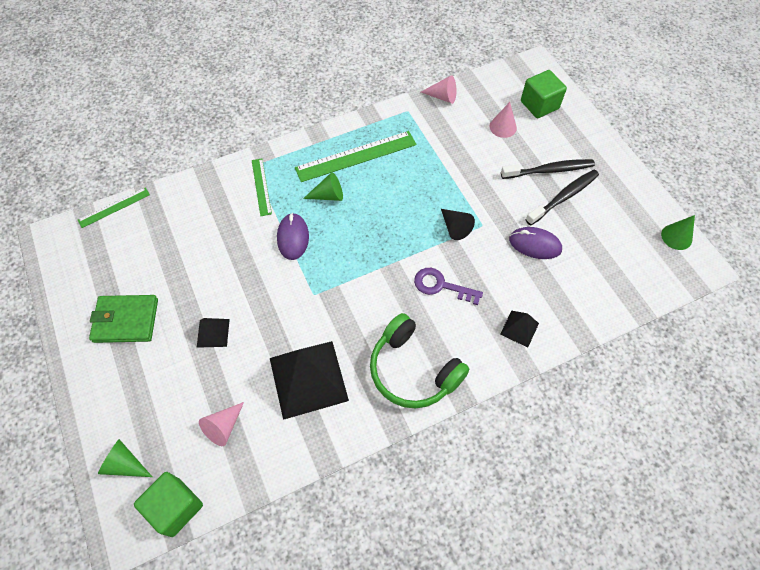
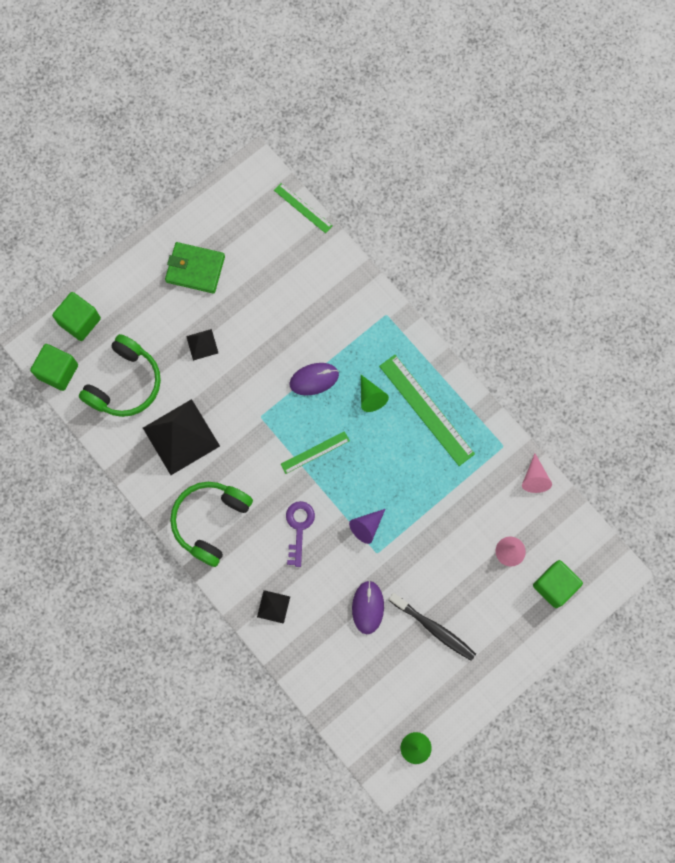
camera: 75 degrees right, 15 degrees up
green wallet [89,295,158,343] -> green wallet turned 60 degrees counterclockwise [165,242,225,294]
green cone [98,439,152,477] -> green cube [52,292,101,341]
pink cone [199,402,244,446] -> green headphones [79,334,161,417]
green ruler [252,158,272,216] -> green ruler moved to [281,431,350,474]
black cone [441,209,475,240] -> purple cone [349,509,385,544]
black toothbrush [501,159,595,179] -> none

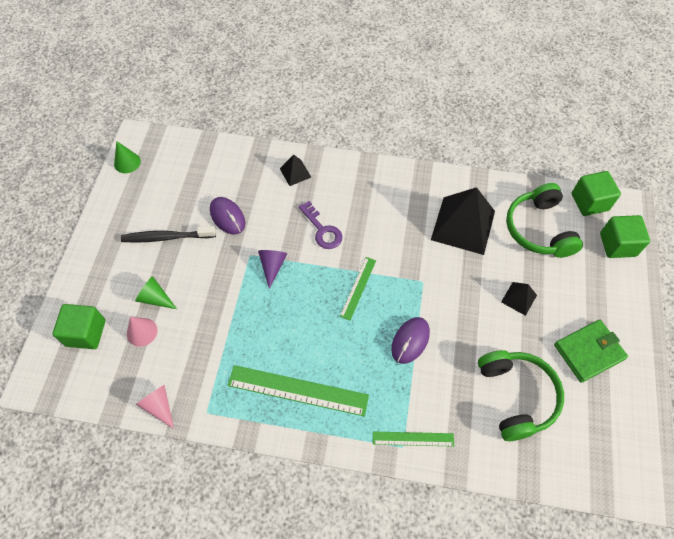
camera: 140 degrees right, 15 degrees down
green headphones [170,482,253,567] -> green headphones moved to [478,350,564,441]
green ruler [274,183,333,233] -> green ruler moved to [373,431,454,447]
green cone [361,375,389,412] -> green cone moved to [135,276,177,309]

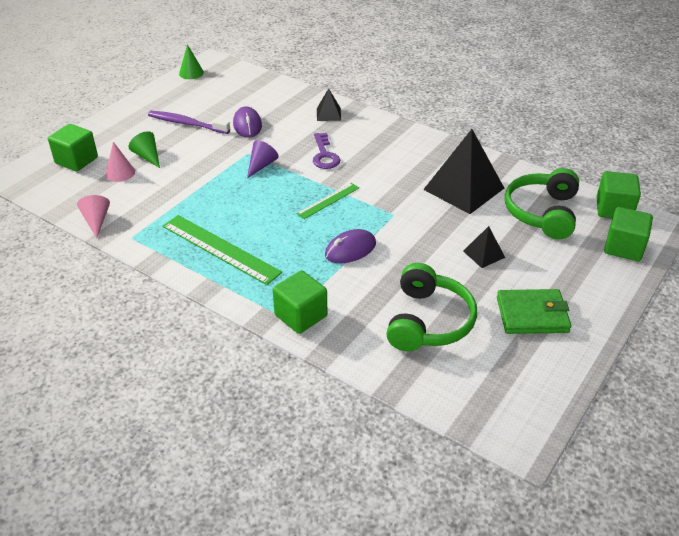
camera: 25 degrees right, 20 degrees down
black toothbrush [121,226,216,243] -> purple toothbrush [148,111,230,134]
green ruler [373,431,454,447] -> green cube [273,270,327,334]

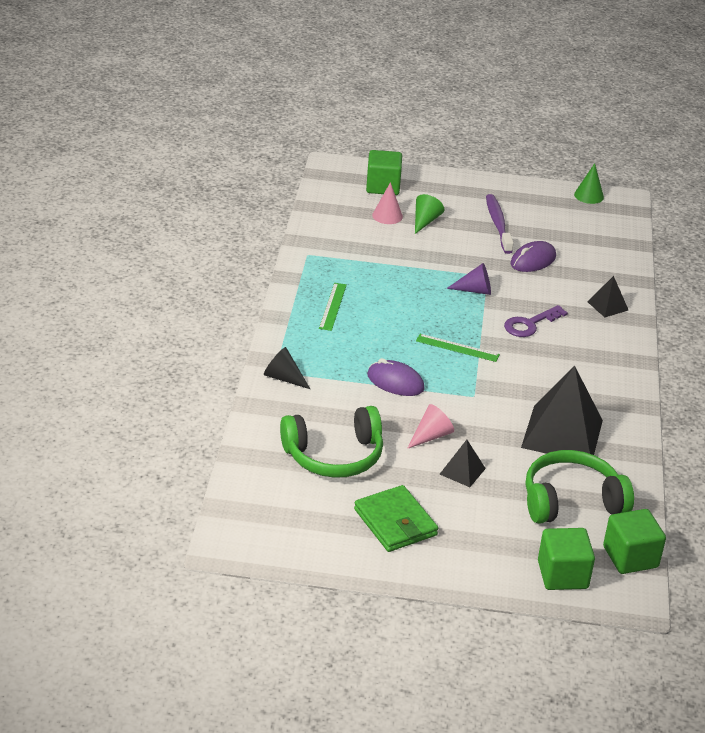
camera: 60 degrees right, 5 degrees down
pink cone [77,195,110,238] -> pink cone moved to [407,404,454,449]
green ruler [162,215,282,285] -> green ruler [319,283,347,331], size x0.56
green cube [273,270,327,334] -> black cone [264,347,310,389]

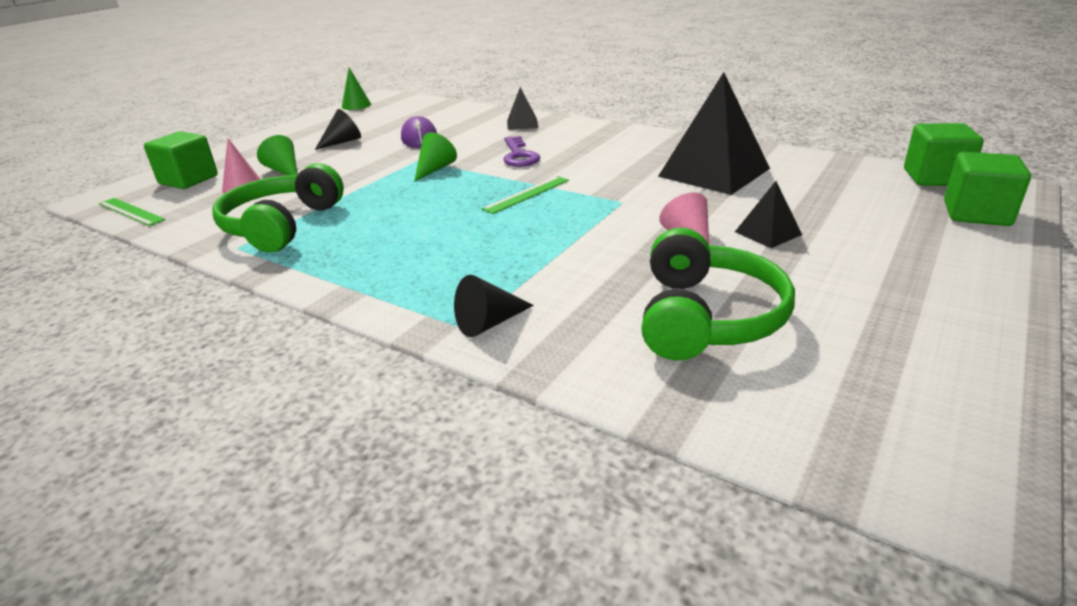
camera: 60 degrees left, 5 degrees down
green ruler [319,283,347,331] -> green ruler moved to [99,198,166,226]
green wallet [354,485,438,552] -> none
purple mouse [367,358,425,396] -> none
purple cone [447,263,491,295] -> green cone [414,132,457,182]
purple toothbrush [486,194,514,254] -> black cone [315,109,361,150]
green headphones [526,450,634,524] -> green headphones moved to [212,163,344,252]

